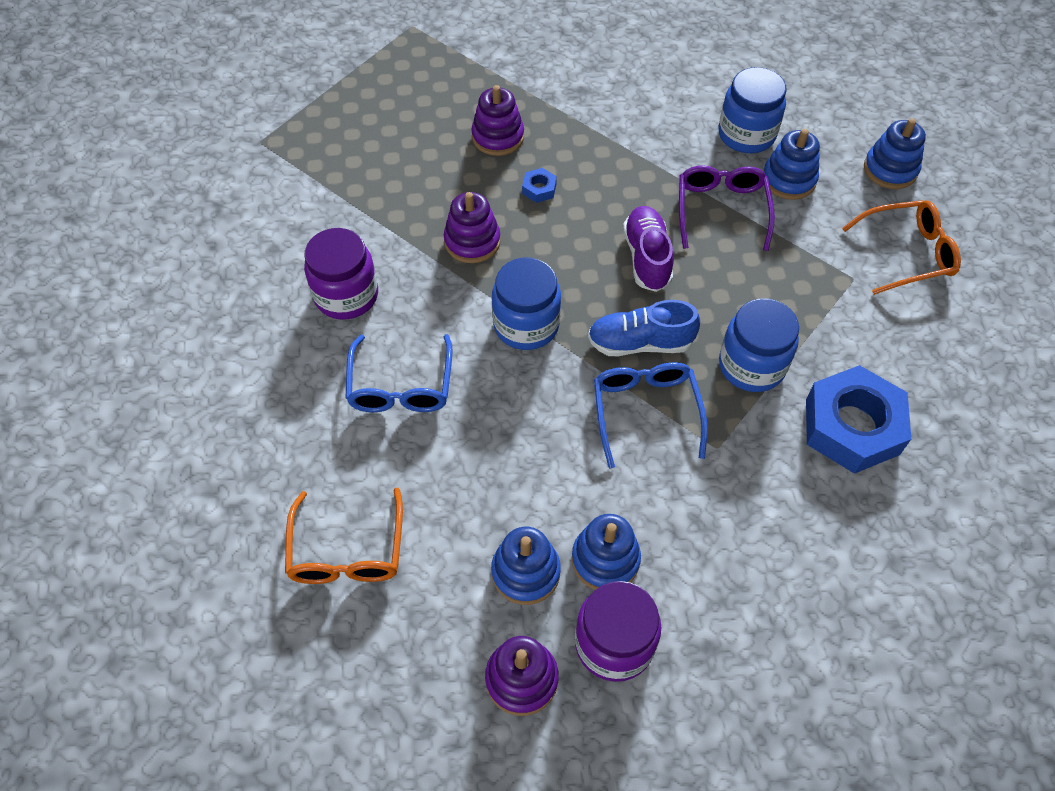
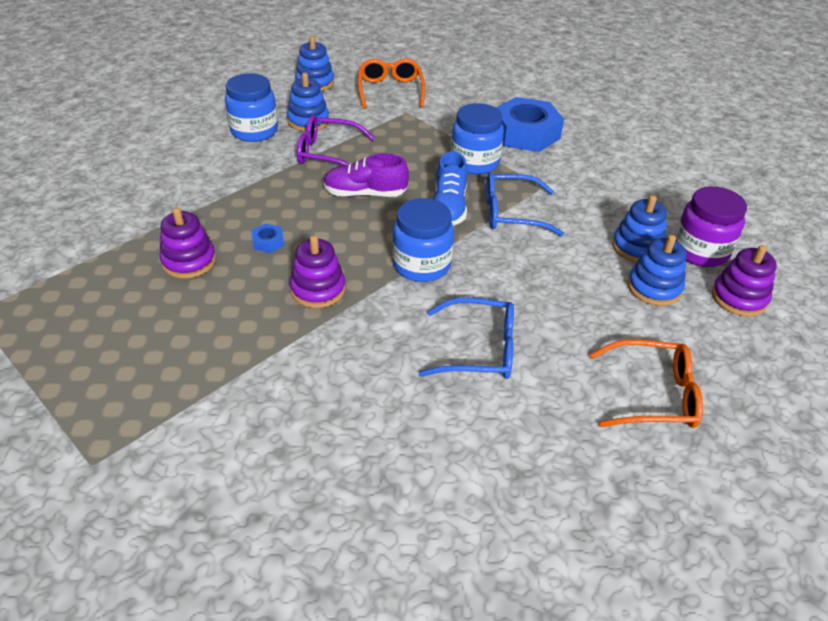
camera: 85 degrees left, 15 degrees down
purple jar [304,228,378,320] -> none

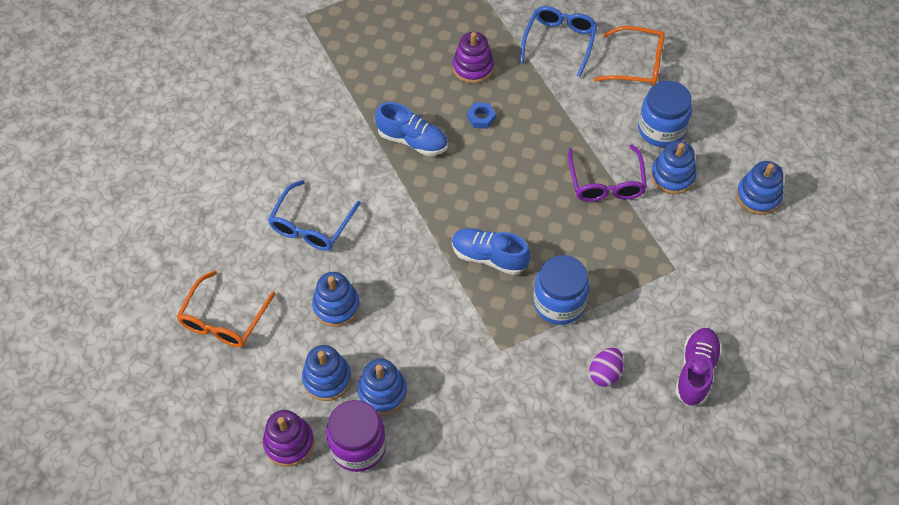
camera: 110 degrees right, 15 degrees up
purple stacking toy [290,235,345,308] -> blue shoe [375,102,448,156]
purple glasses [297,115,375,166] -> purple glasses turned 150 degrees clockwise [568,145,647,202]
purple shoe [323,153,409,197] -> purple shoe moved to [675,328,722,406]
orange glasses [358,58,425,109] -> orange glasses moved to [594,26,665,86]
blue jar [392,198,454,282] -> none
blue glasses [486,172,564,236] -> blue glasses moved to [520,6,597,77]
blue nut [496,97,564,152] -> purple egg [590,348,624,387]
none -> blue stacking toy [312,272,360,327]

